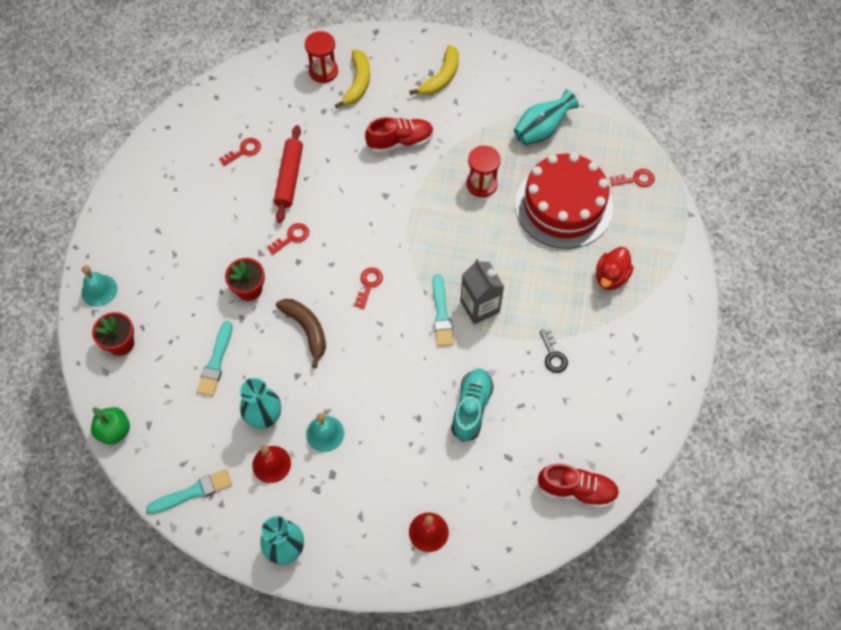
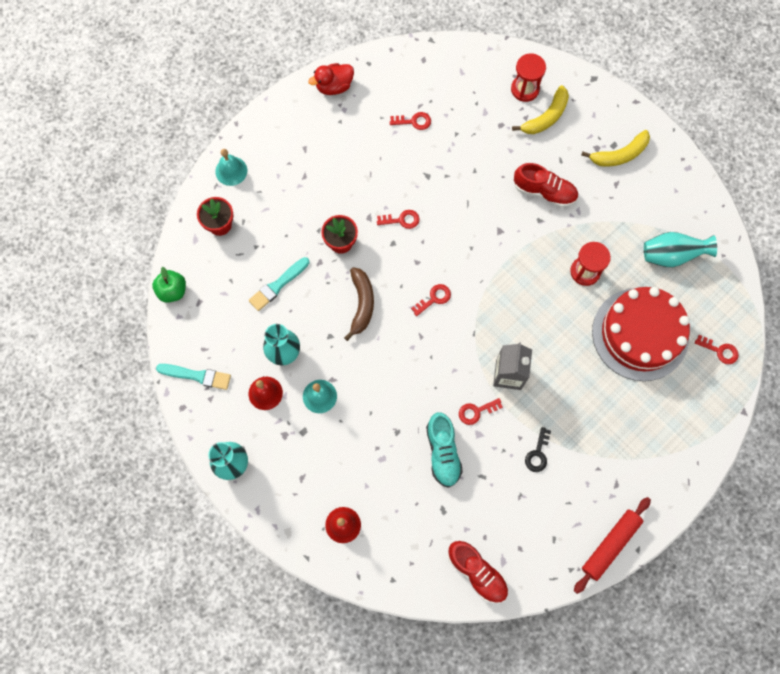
camera: 35 degrees right, 10 degrees up
red rolling pin [274,125,303,223] -> red rolling pin moved to [574,497,651,594]
turquoise brush [433,274,454,347] -> none
turquoise shoe [451,369,494,442] -> turquoise shoe turned 120 degrees clockwise [426,412,463,488]
red duck [596,247,634,290] -> red duck moved to [308,63,354,95]
none -> red key [459,398,503,425]

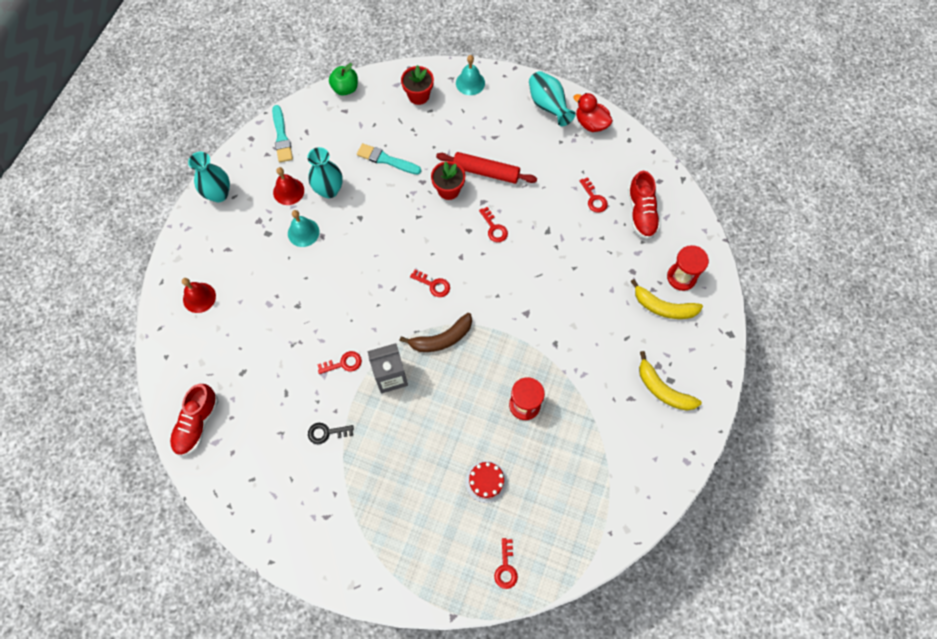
camera: 65 degrees right, 5 degrees down
brown banana [344,267,374,341] -> brown banana moved to [399,313,472,352]
turquoise shoe [426,412,463,488] -> none
red key [459,398,503,425] -> red key turned 120 degrees clockwise [317,351,362,374]
red shoe [514,163,578,207] -> red shoe moved to [628,171,660,239]
red rolling pin [574,497,651,594] -> red rolling pin moved to [436,152,537,184]
red cake [592,287,690,381] -> red cake [465,461,507,503], size x0.41
turquoise vase [644,232,717,267] -> turquoise vase moved to [529,71,576,126]

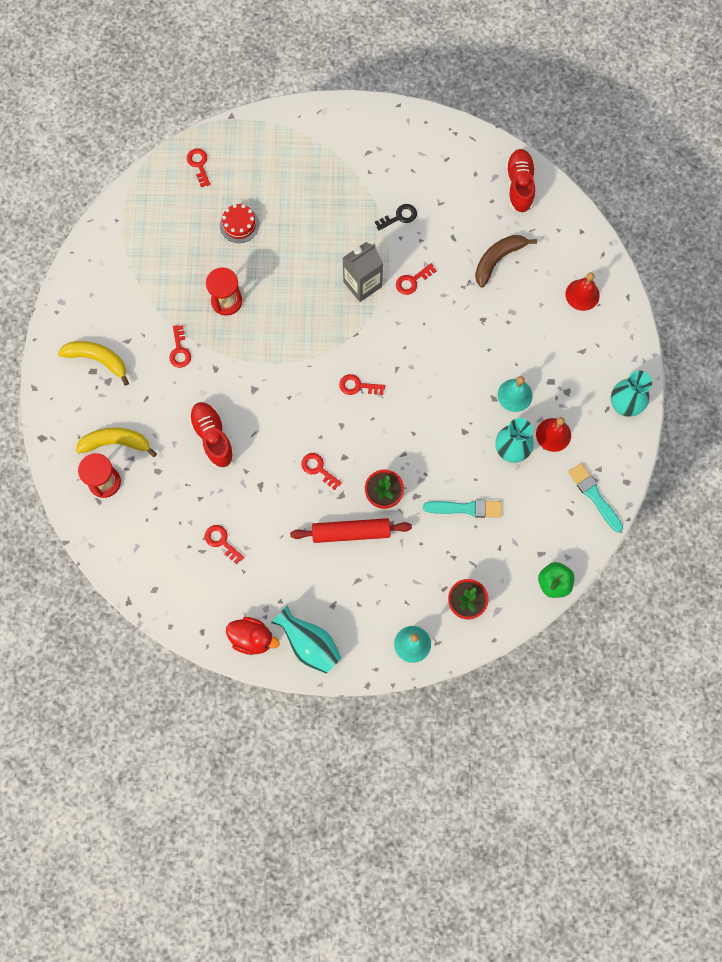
camera: 160 degrees right, 5 degrees up
brown banana [399,313,472,352] -> brown banana moved to [475,235,537,288]
red shoe [628,171,660,239] -> red shoe moved to [189,402,235,467]
none -> red key [169,325,191,368]

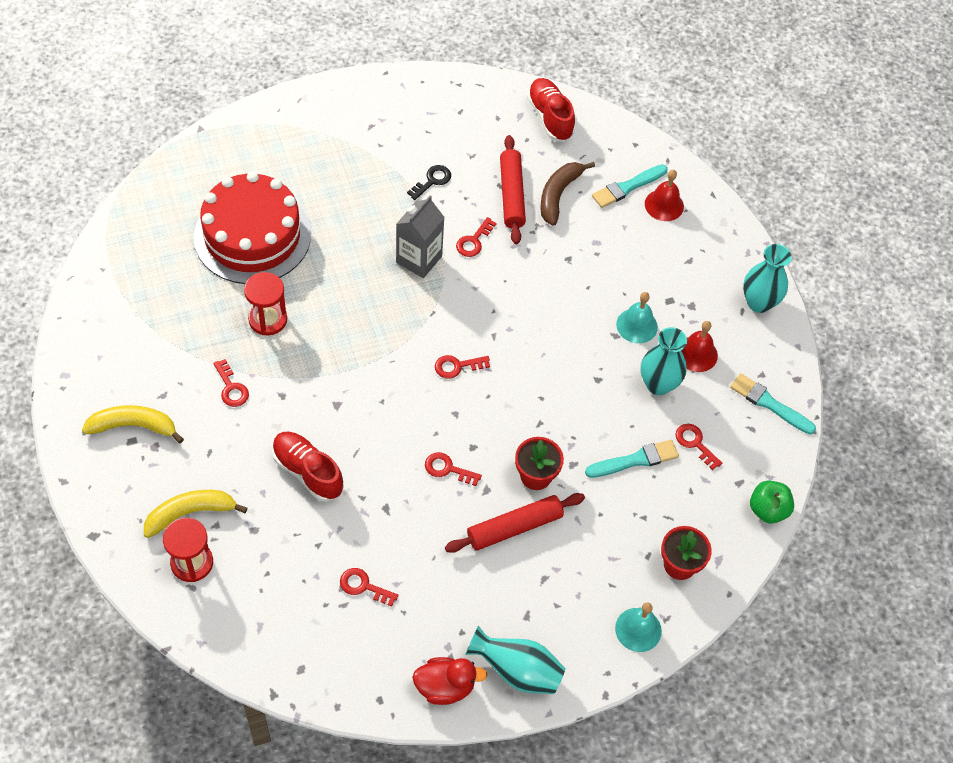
camera: 25 degrees left, 15 degrees down
red key [187,149,210,187] -> red key moved to [676,424,722,470]
red cake [220,204,260,243] -> red cake [194,171,311,284], size x2.41
none -> red rolling pin [500,135,526,244]
none -> turquoise brush [592,164,668,208]

